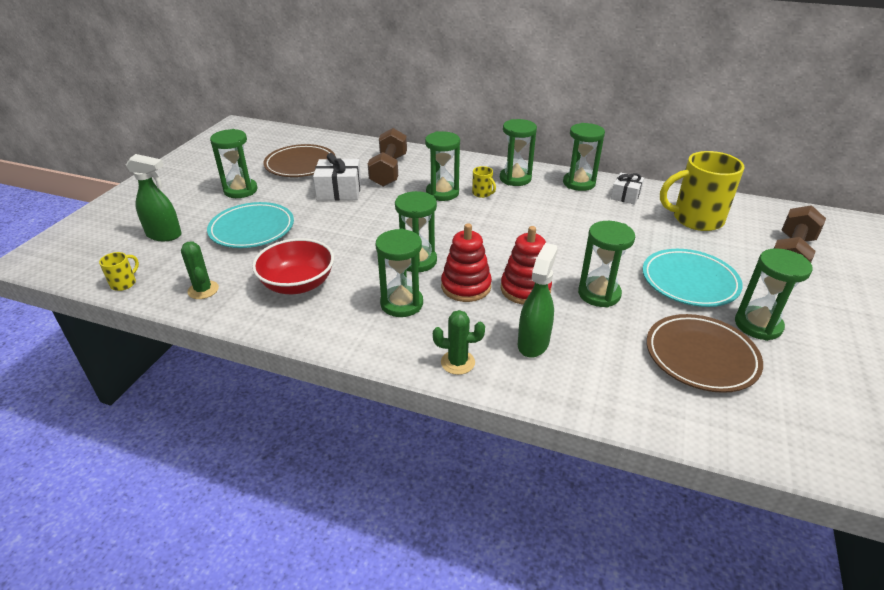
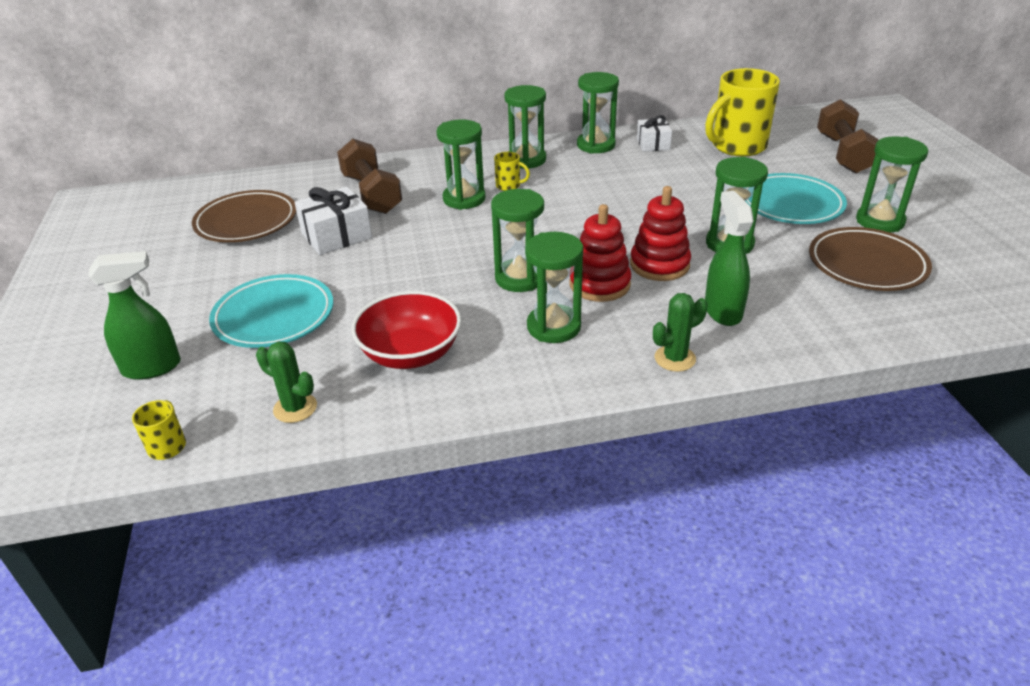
camera: 30 degrees left, 0 degrees up
green hourglass [210,129,257,198] -> none

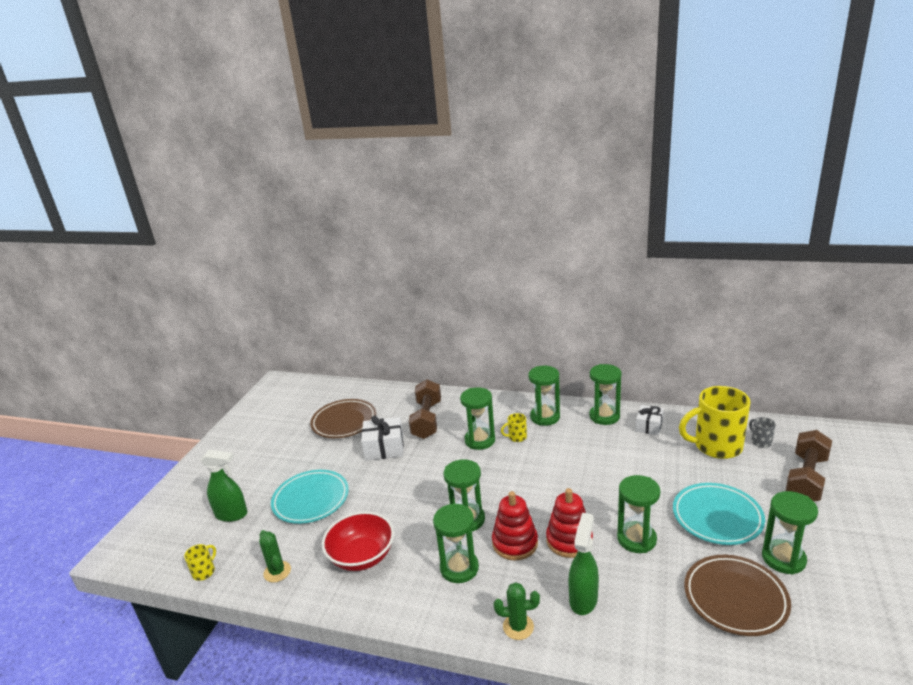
camera: 30 degrees right, 10 degrees down
yellow mug [494,152,530,191] -> yellow mug turned 120 degrees clockwise [501,413,527,442]
none -> grey mug [749,417,776,448]

